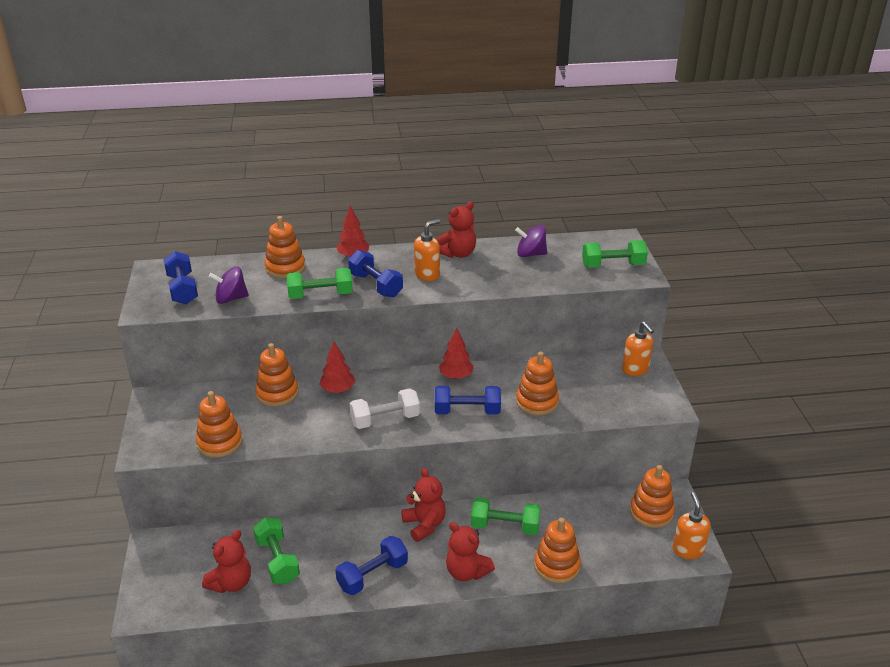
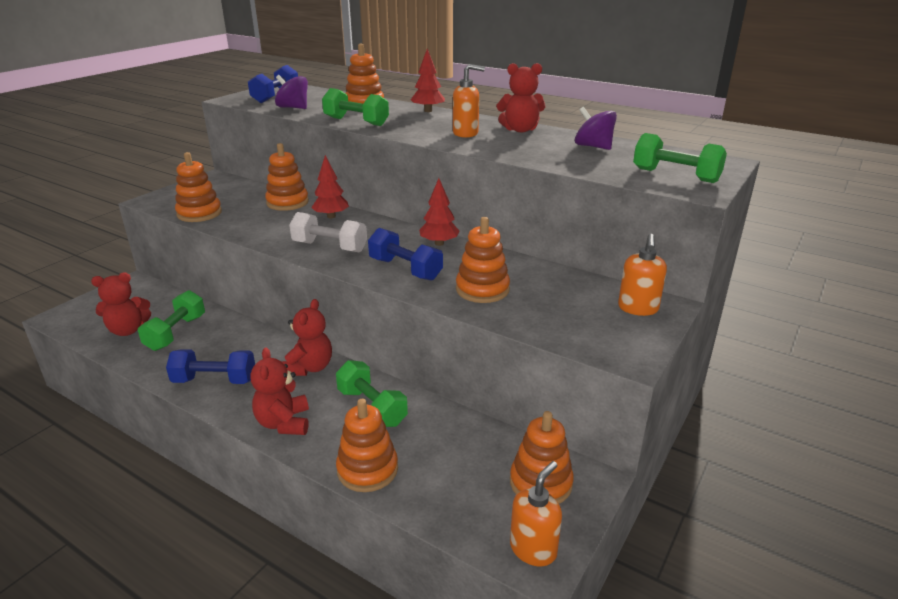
camera: 40 degrees right, 5 degrees down
blue dumbbell [348,250,403,297] -> none

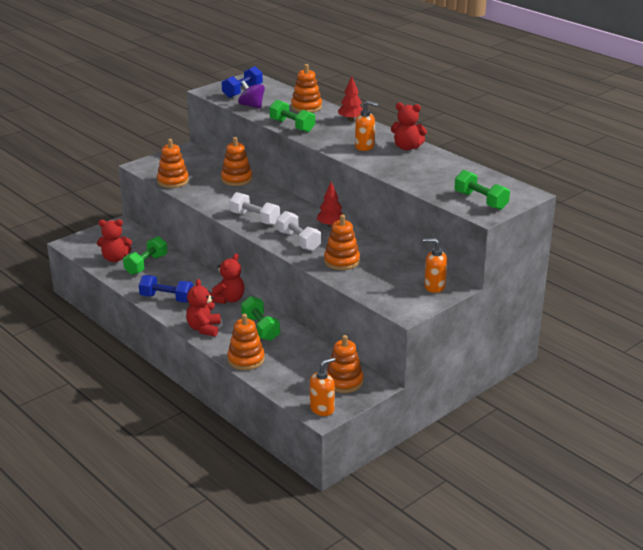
camera: 15 degrees right, 0 degrees up
red tree [311,155,349,218] -> none
blue dumbbell [368,228,443,281] -> white dumbbell [277,211,321,251]
purple spinning top [575,107,617,150] -> none
orange soap dispenser [618,234,667,316] -> orange soap dispenser turned 75 degrees clockwise [423,238,447,293]

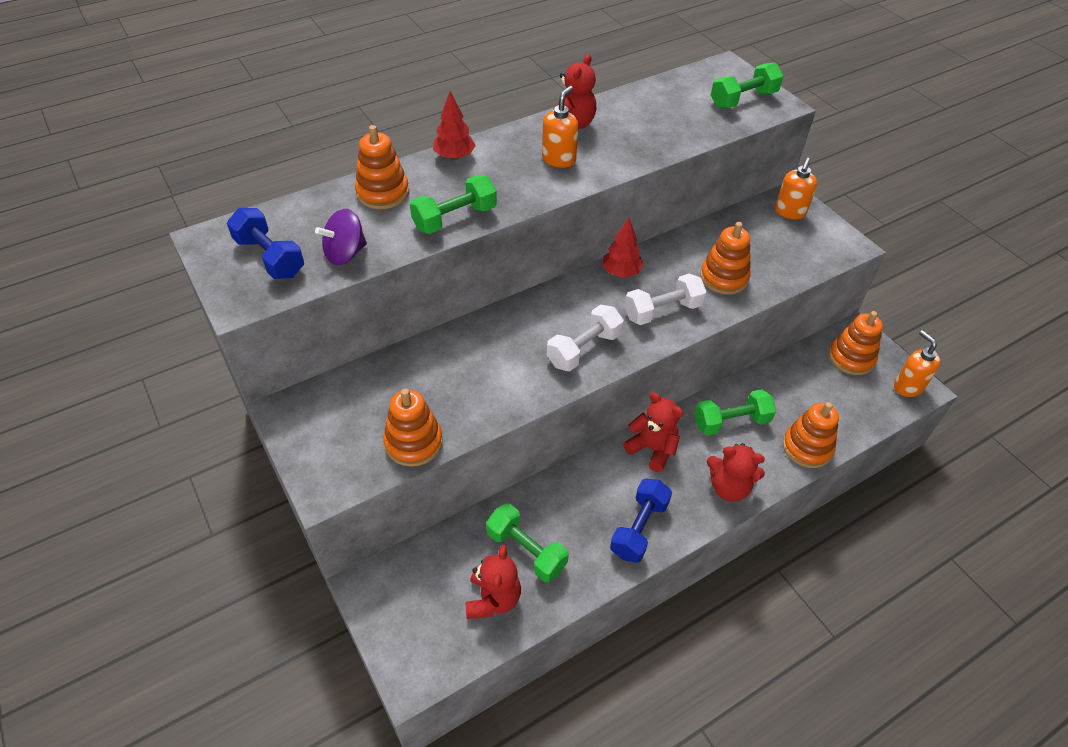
camera: 80 degrees left, 20 degrees up
orange stacking toy [221,137,252,186] -> none

